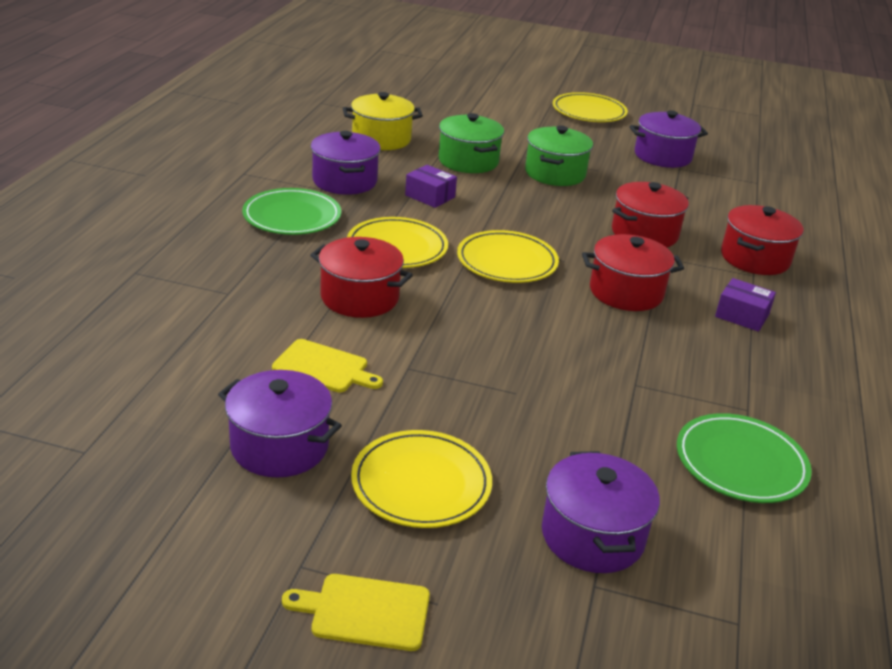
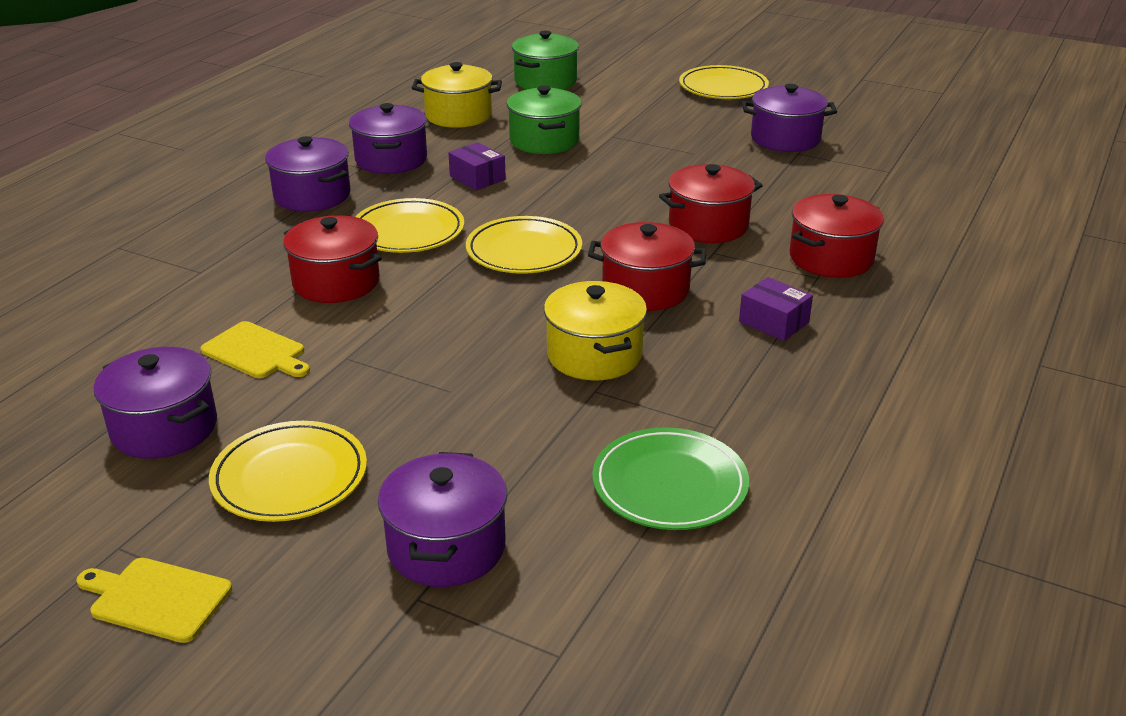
camera: 15 degrees right, 0 degrees up
green plate [242,188,341,235] -> purple pot [265,136,350,212]
green pot [525,126,593,186] -> green pot moved to [512,31,579,90]
none -> yellow pot [544,281,647,380]

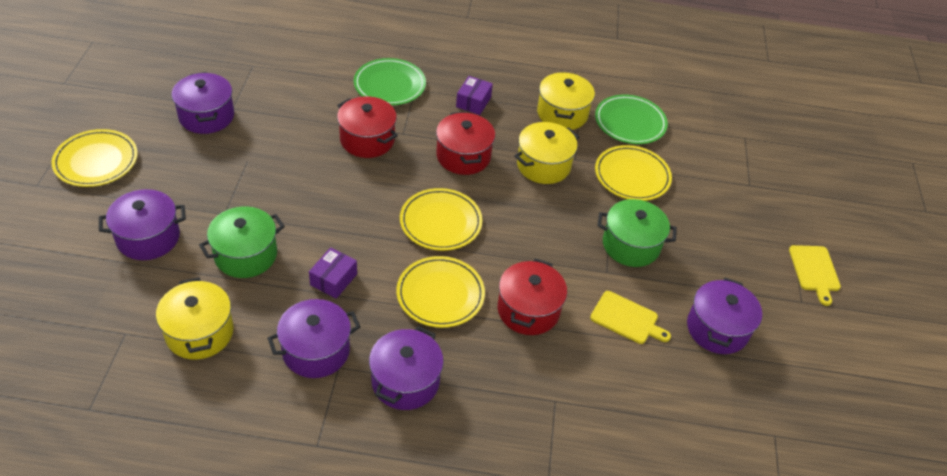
camera: 115 degrees left, 15 degrees up
yellow cutting board [200,321,310,378] -> yellow cutting board turned 105 degrees clockwise [590,291,671,344]
yellow plate [209,421,367,522] -> yellow plate moved to [595,145,672,201]
purple pot [378,452,507,587] -> purple pot moved to [99,189,186,260]
green pot [512,31,579,90] -> green pot moved to [597,199,677,267]
red pot [790,194,884,278] -> green plate [354,58,426,106]
none -> yellow pot [537,72,595,130]

